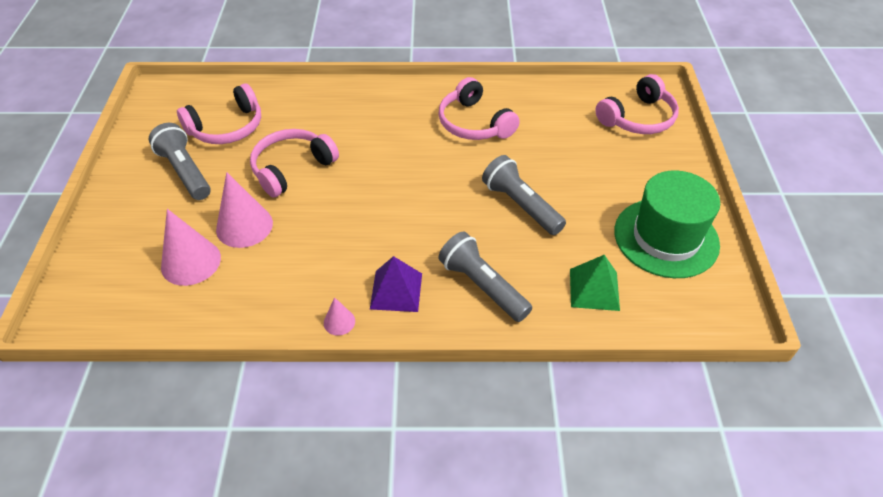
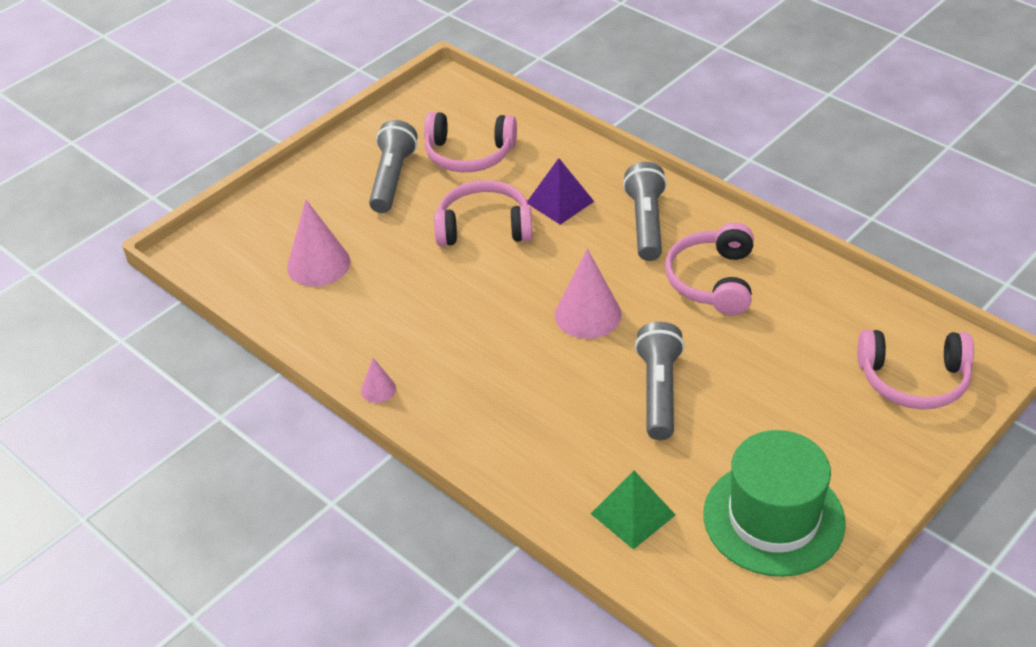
camera: 45 degrees right, 5 degrees down
pink cone [216,172,273,248] -> pink cone moved to [555,248,622,339]
purple pyramid [370,256,422,312] -> purple pyramid moved to [527,158,594,225]
grey flashlight [439,232,532,322] -> grey flashlight moved to [623,162,667,261]

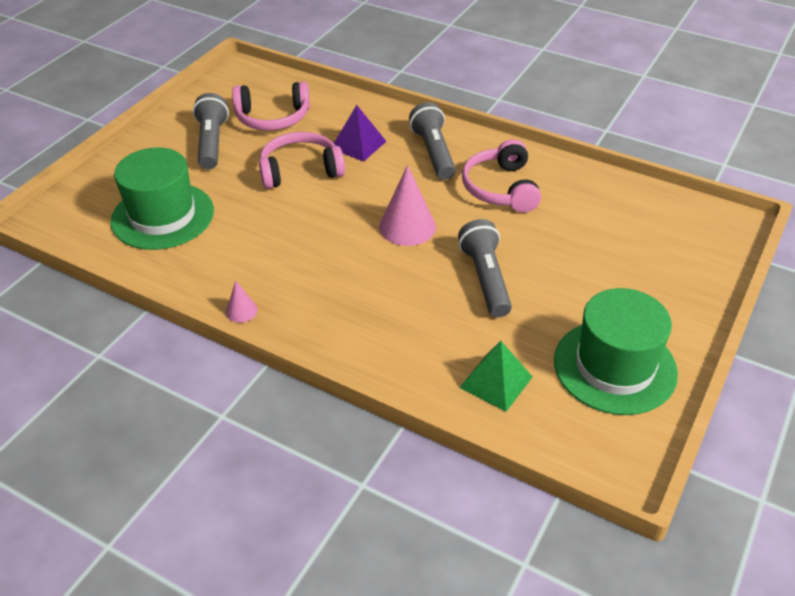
camera: 15 degrees left, 0 degrees up
pink cone [287,199,351,286] -> green hat [110,147,214,250]
pink headphones [857,330,974,409] -> none

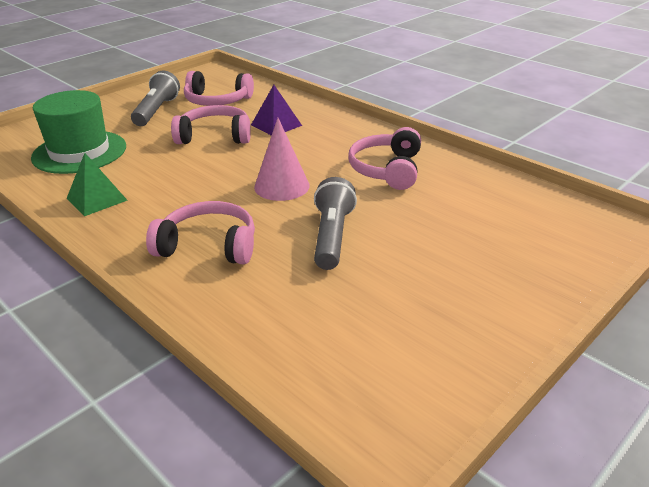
camera: 15 degrees right, 10 degrees down
pink cone [226,281,258,323] -> none
grey flashlight [409,102,456,180] -> none
green pyramid [459,341,532,412] -> green pyramid moved to [67,153,128,216]
green hat [554,288,678,415] -> none
none -> pink headphones [146,201,255,264]

